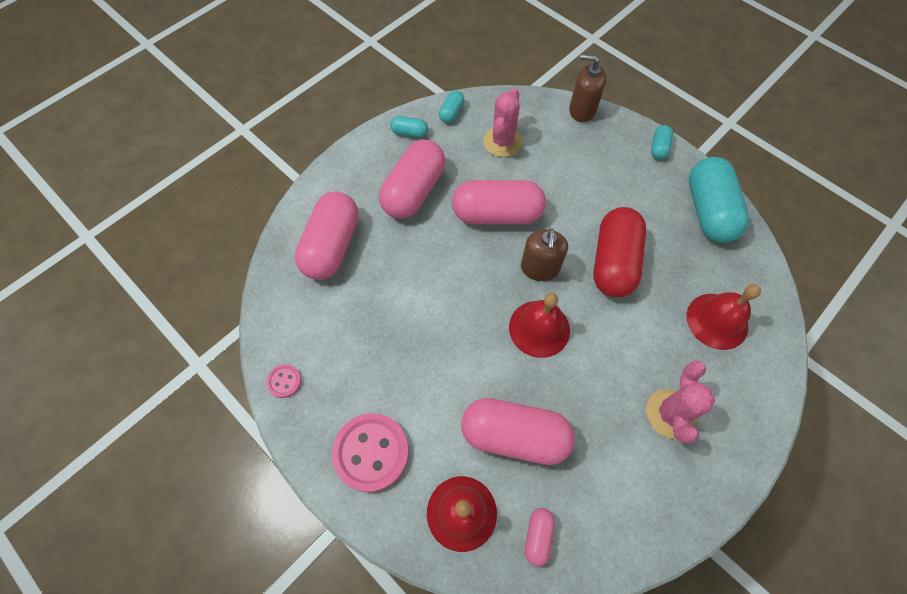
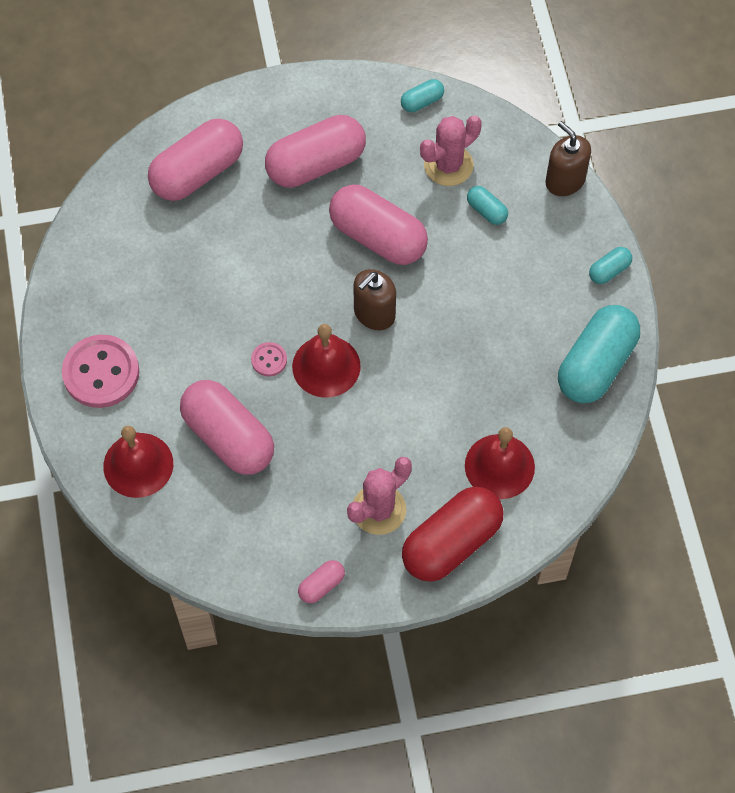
camera: 35 degrees right, 0 degrees up
pink button [266,364,301,398] -> pink button moved to [251,342,287,376]
turquoise capsule [390,116,428,138] -> turquoise capsule moved to [467,186,508,225]
pink capsule [525,508,555,566] -> pink capsule moved to [298,560,345,603]
red capsule [593,207,646,297] -> red capsule moved to [402,487,503,582]

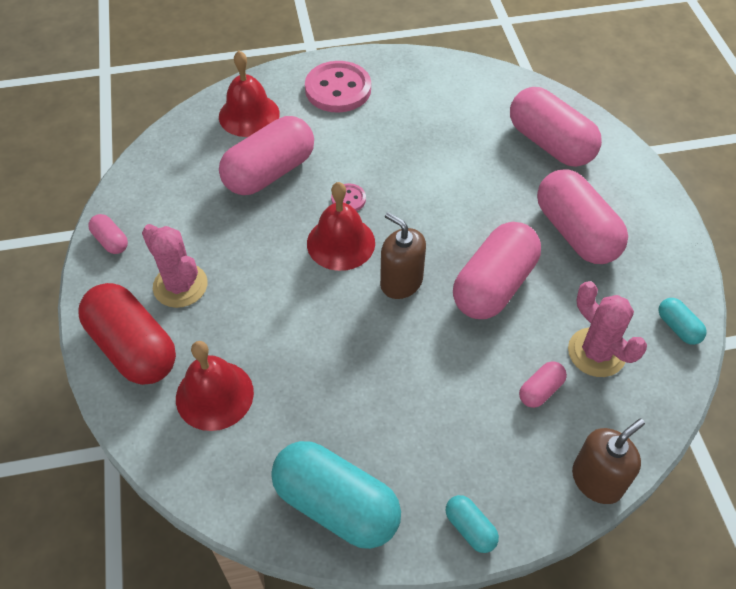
camera: 90 degrees right, 10 degrees down
turquoise capsule [467,186,508,225] -> pink capsule [519,361,567,408]

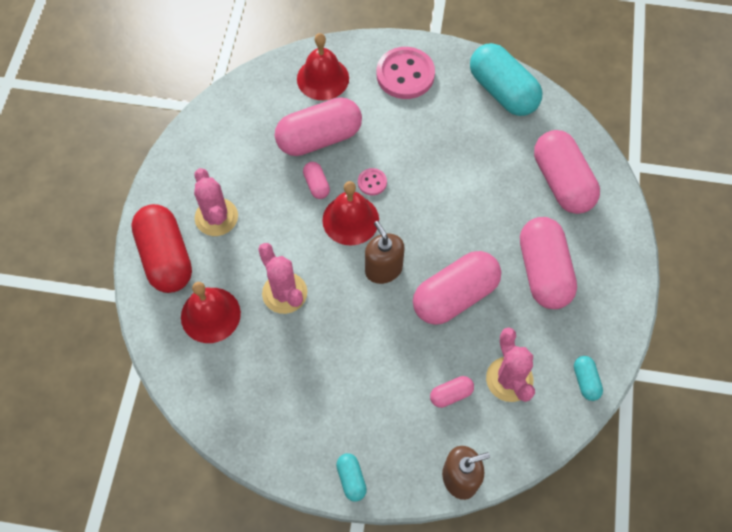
camera: 20 degrees right, 10 degrees up
pink capsule [88,214,128,254] -> pink capsule moved to [303,162,330,199]
turquoise capsule [271,441,401,549] -> turquoise capsule moved to [470,43,543,116]
none -> pink cactus [258,243,307,314]

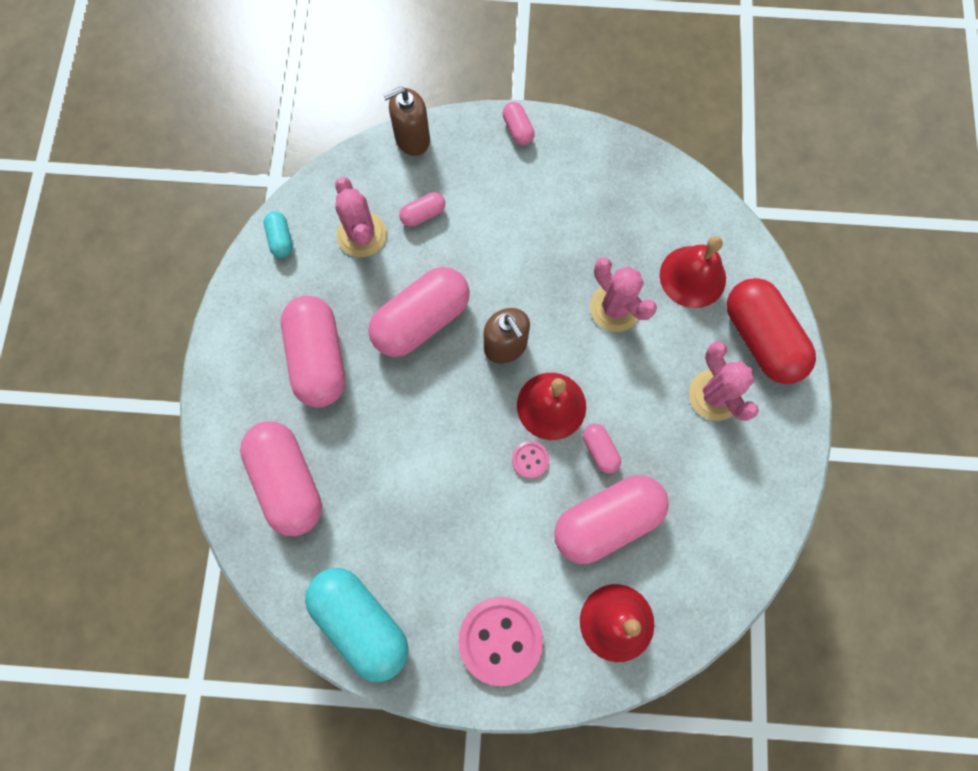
camera: 175 degrees right, 10 degrees up
turquoise capsule [336,453,367,502] -> pink capsule [503,102,535,146]

